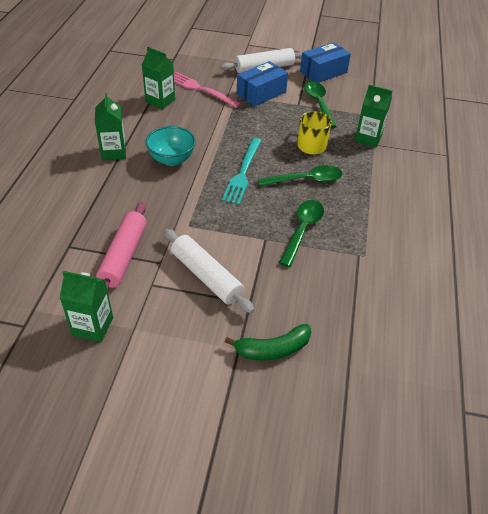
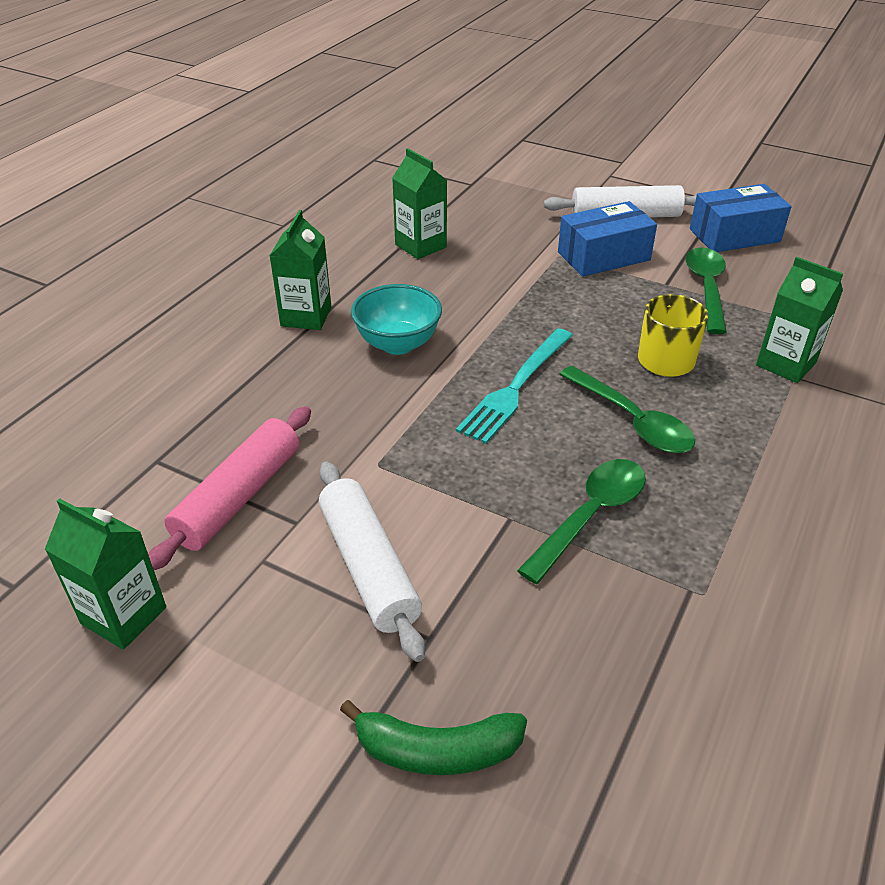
camera: 20 degrees right, 5 degrees down
pink fork [174,72,241,108] -> none
green spoon [258,165,343,186] -> green spoon turned 45 degrees clockwise [559,366,695,453]

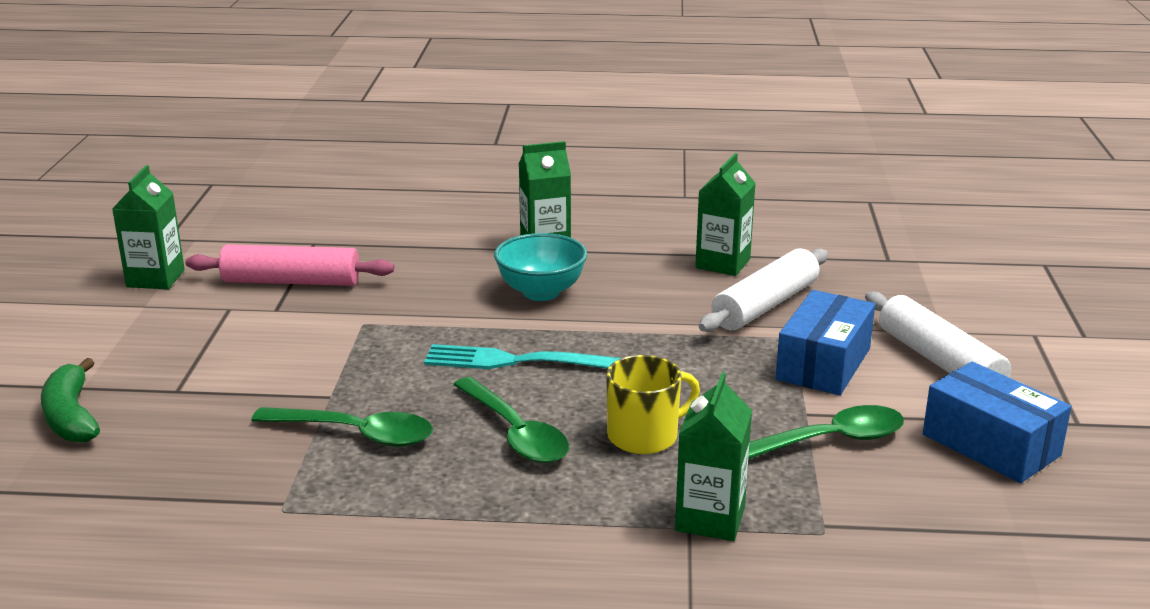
camera: 65 degrees right, 15 degrees down
white rolling pin [319,461,425,662] -> white rolling pin moved to [699,248,828,332]
blue box [558,201,657,277] -> blue box turned 75 degrees clockwise [776,290,875,395]
green spoon [559,366,695,453] -> green spoon turned 60 degrees counterclockwise [453,377,569,463]

